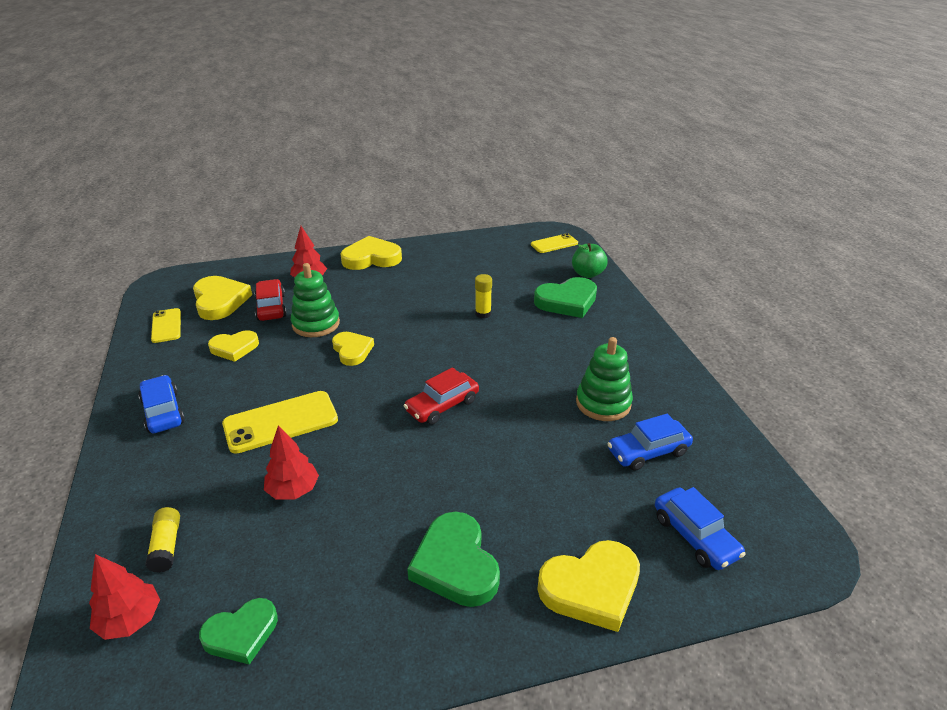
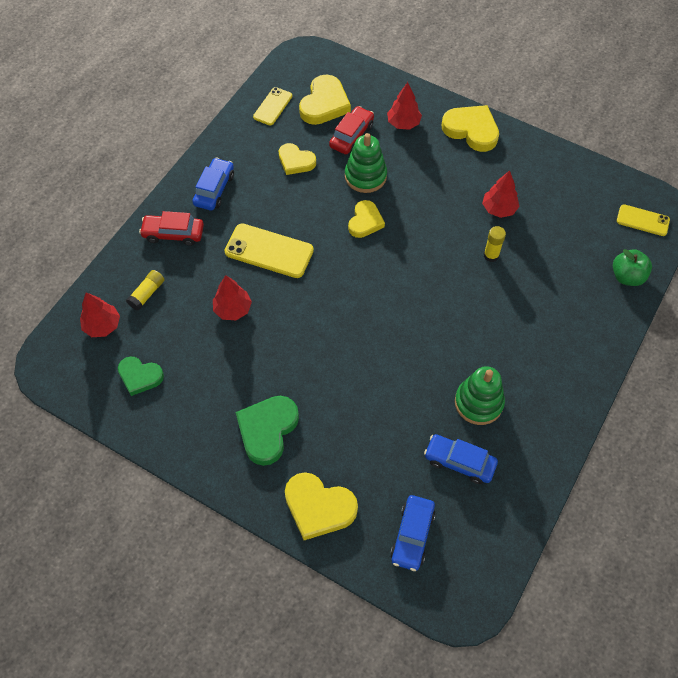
camera: 45 degrees right, 25 degrees up
red car [404,367,479,425] -> red car moved to [139,211,204,246]
green heart [534,277,597,318] -> none
none -> red tree [482,170,520,218]

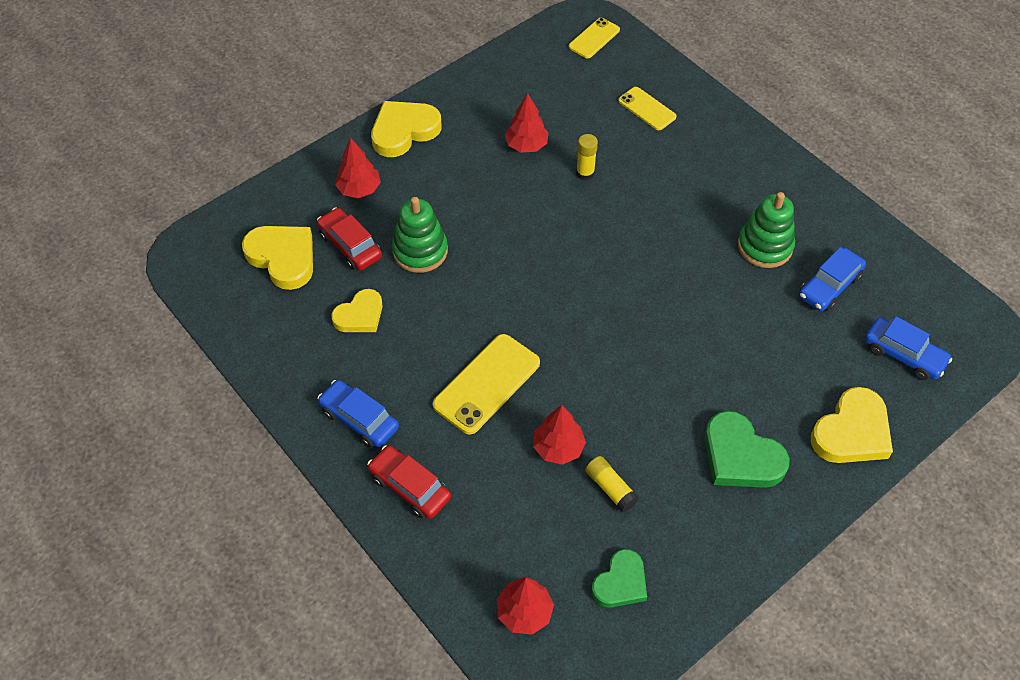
camera: 70 degrees left, 5 degrees down
yellow glue stick [126,270,165,311] -> yellow glue stick moved to [585,456,639,512]
red car [139,211,204,246] -> red car turned 105 degrees clockwise [367,445,451,519]
yellow phone [253,87,292,125] -> yellow phone moved to [618,87,677,130]
yellow heart [348,200,385,238] -> none
green apple [613,249,652,286] -> none

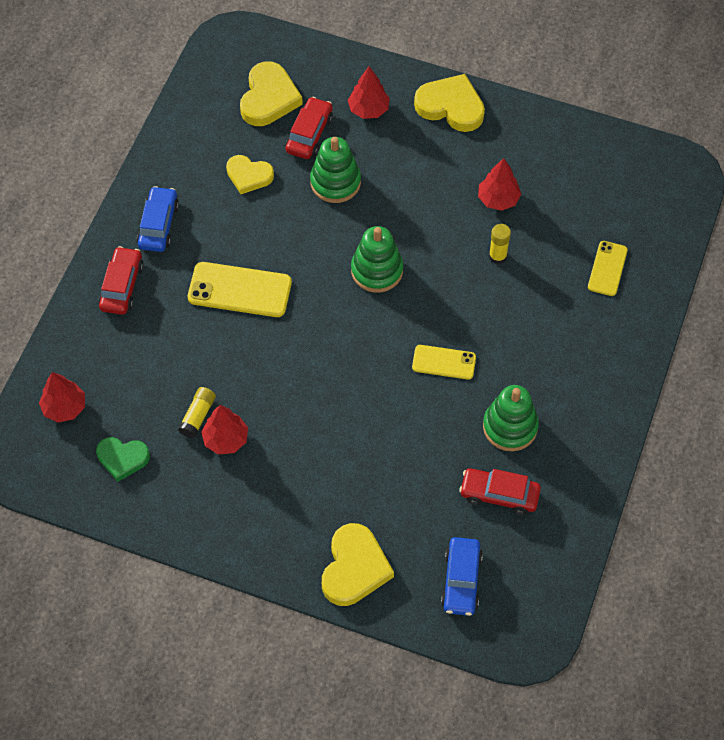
camera: 60 degrees right, 5 degrees up
red tree [533,405,586,465] -> red tree moved to [201,405,248,455]
yellow phone [569,18,620,58] -> yellow phone moved to [412,345,476,380]
green heart [705,411,790,488] -> none
blue car [799,247,866,311] -> red car [459,468,541,515]
yellow heart [811,387,893,463] -> yellow heart turned 90 degrees counterclockwise [322,523,394,606]
none -> green stacking toy [351,226,403,293]

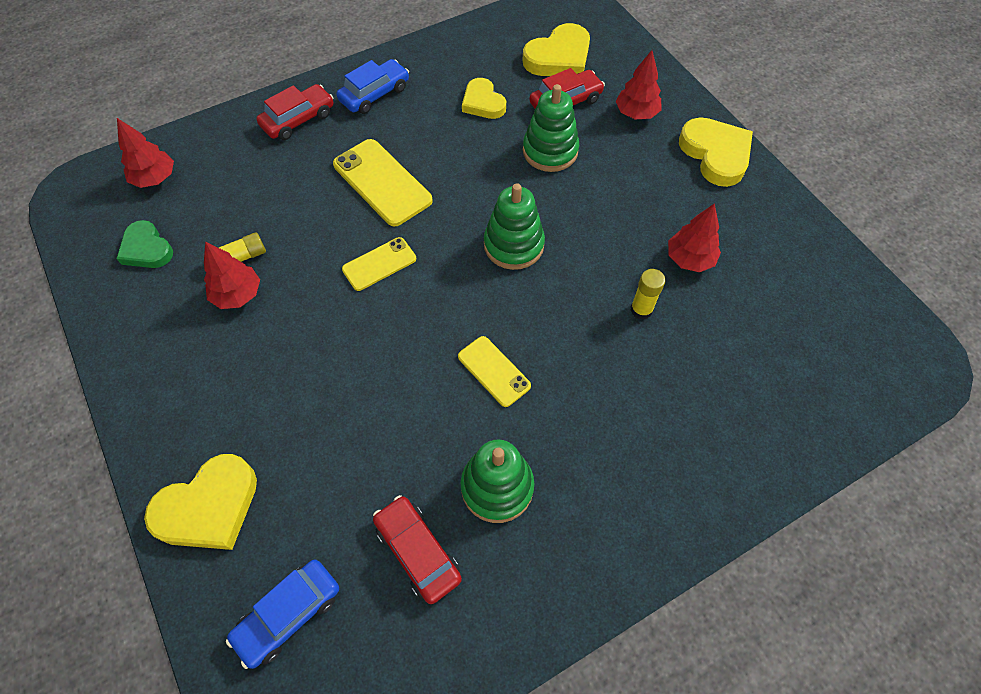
camera: 40 degrees right, 0 degrees up
yellow phone [588,241,628,296] -> yellow phone moved to [342,237,416,291]

